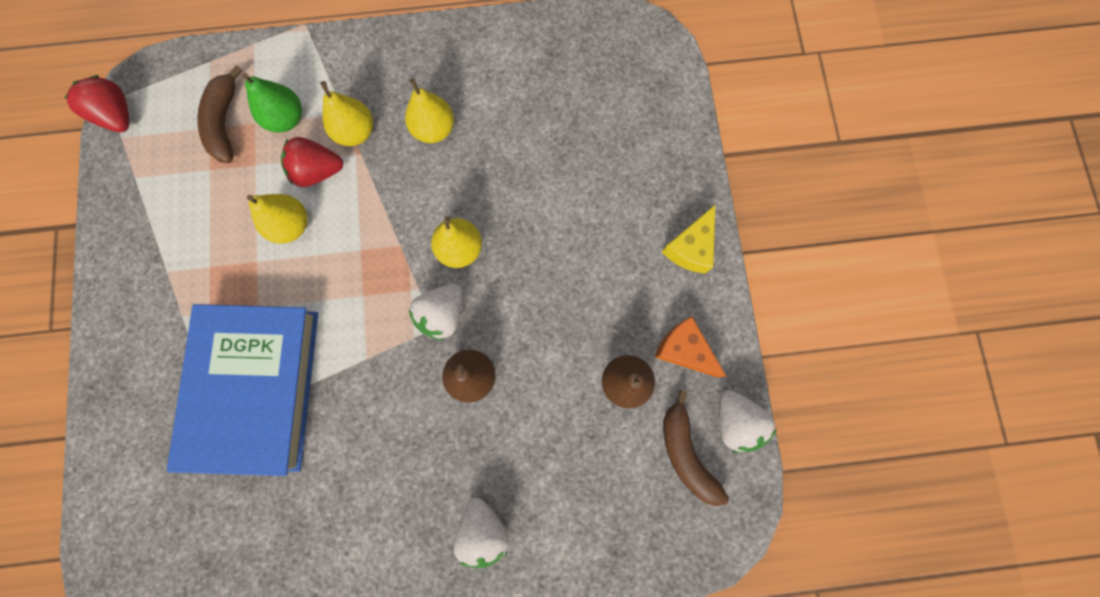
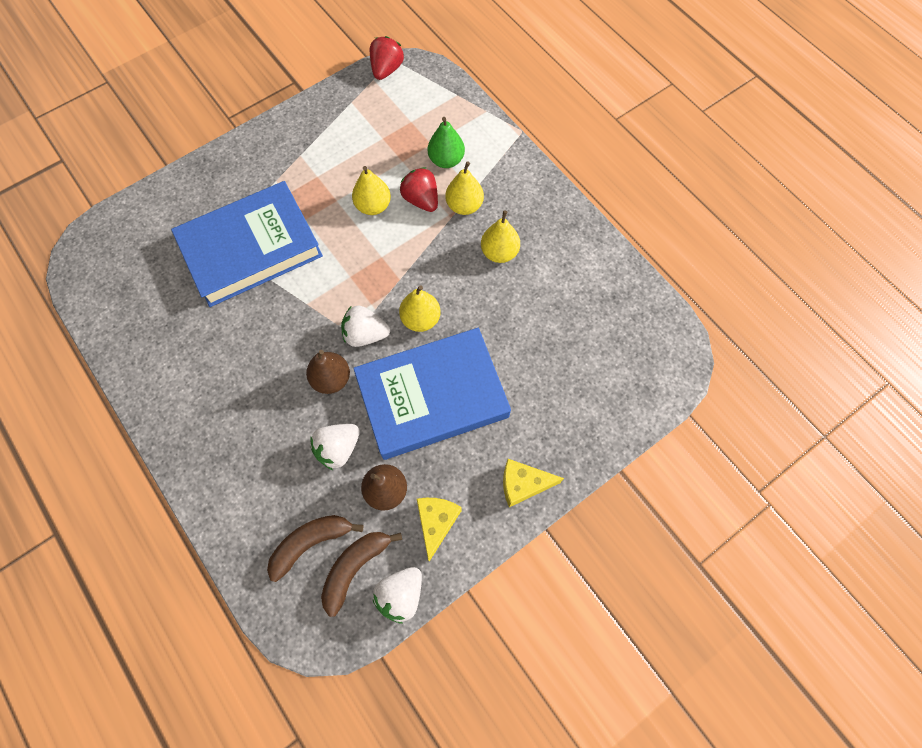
camera: 60 degrees right, 10 degrees down
brown banana [197,65,242,163] -> brown banana moved to [267,515,364,582]
white strawberry [454,498,509,568] -> white strawberry moved to [310,424,360,470]
orange cheese [655,316,727,378] -> yellow cheese [417,498,462,562]
none -> blue book [353,328,511,460]

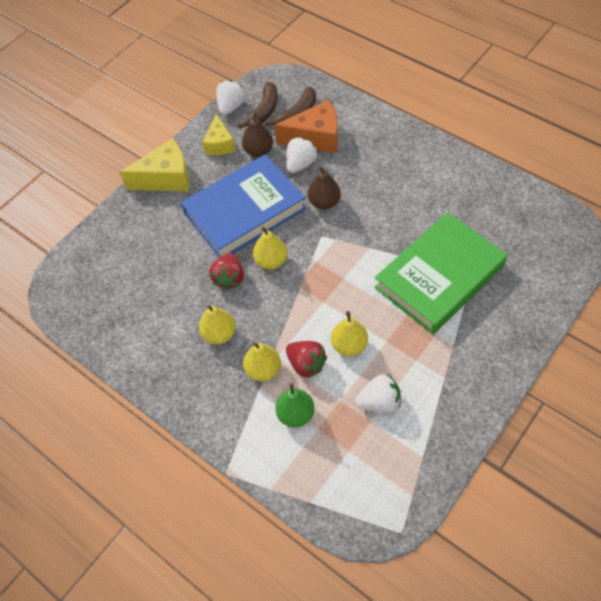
camera: 170 degrees right, 10 degrees down
blue book [171,181,323,307] -> green book [374,212,507,335]
white strawberry [341,305,390,347] -> white strawberry moved to [356,374,401,413]
red strawberry [370,36,404,80] -> red strawberry moved to [209,253,244,290]
yellow cheese [503,459,564,507] -> yellow cheese [119,139,190,191], size x1.55
none -> orange cheese [274,100,338,153]

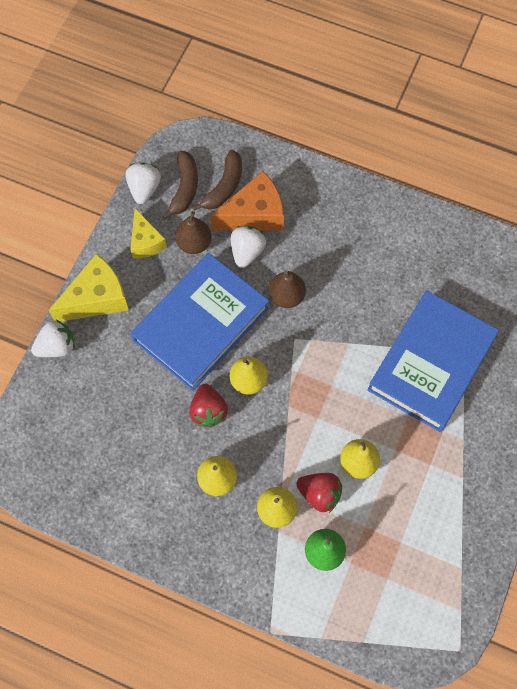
camera: 20 degrees left, 10 degrees up
white strawberry [356,374,401,413] -> white strawberry moved to [31,319,75,357]
green book [374,212,507,335] -> blue book [367,290,499,432]

